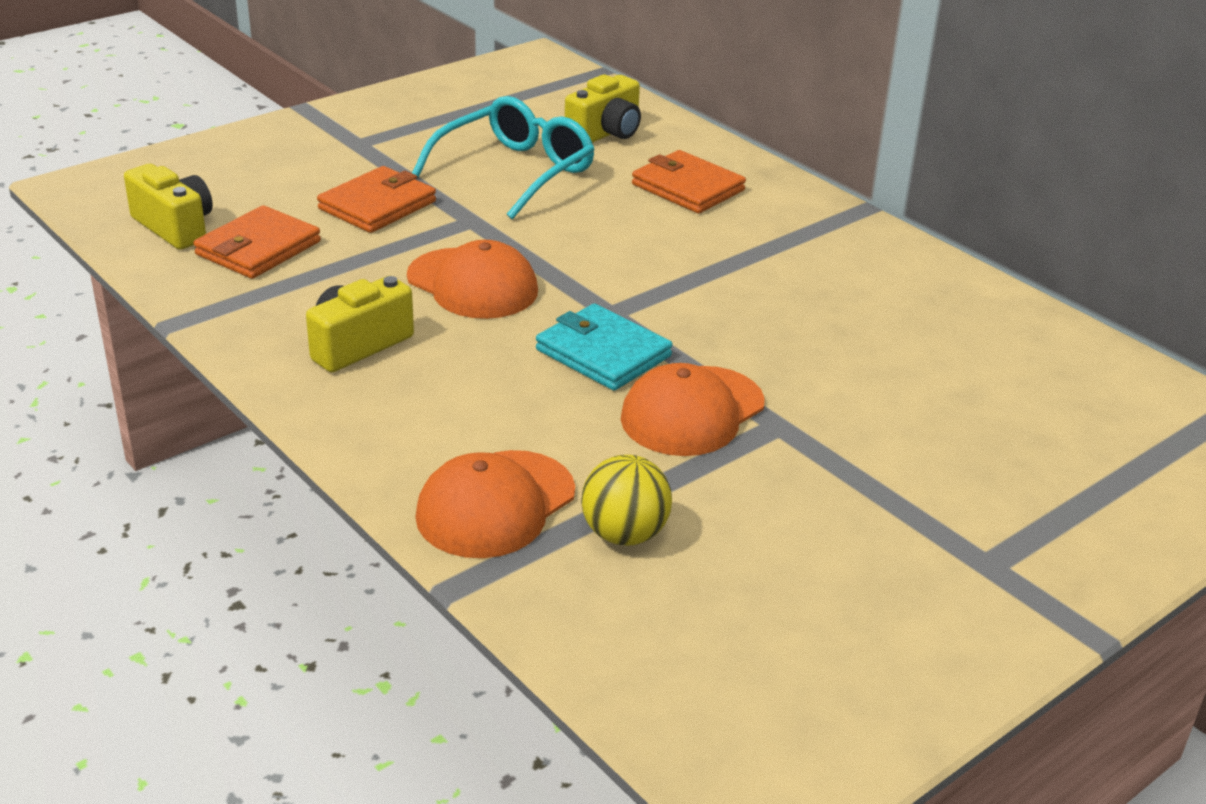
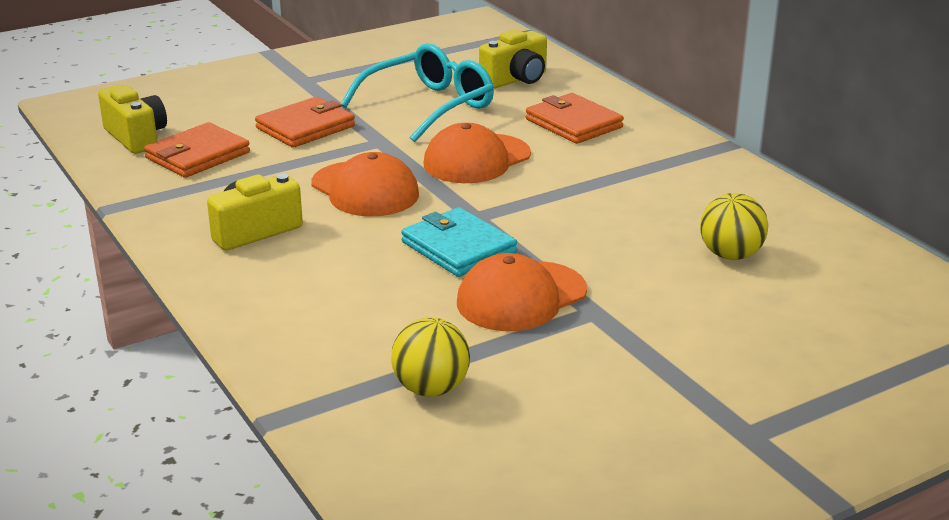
camera: 10 degrees right, 5 degrees down
orange cap [415,450,575,558] -> orange cap moved to [424,123,531,183]
none -> yellow ball [700,193,768,260]

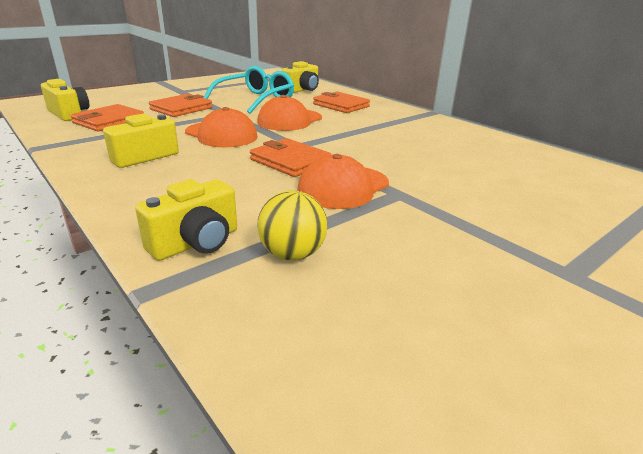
camera: 10 degrees left, 0 degrees up
turquoise wallet [401,207,517,277] -> orange wallet [250,138,331,177]
yellow ball [700,193,768,260] -> none
none -> yellow camera [135,179,237,261]

